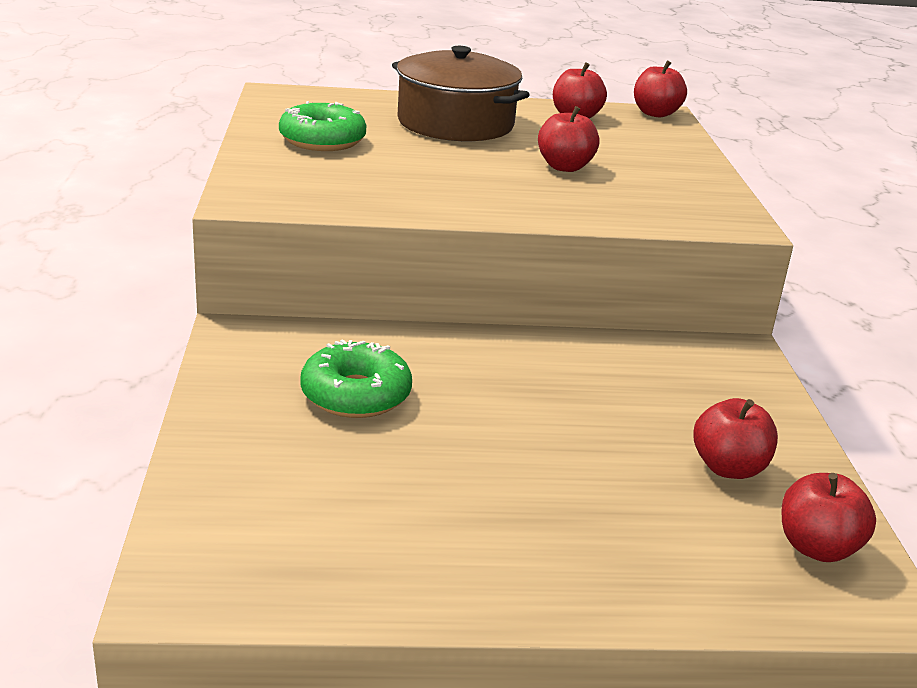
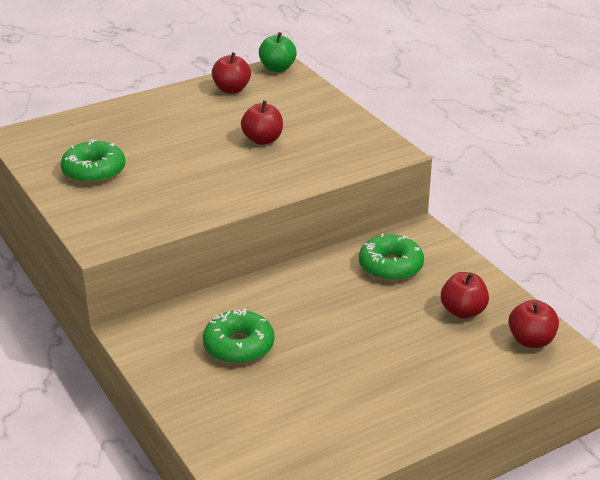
camera: 25 degrees left, 5 degrees up
brown pot [392,46,530,141] -> none
red apple [634,60,687,117] -> green apple [259,32,297,72]
none -> green donut [359,234,424,281]

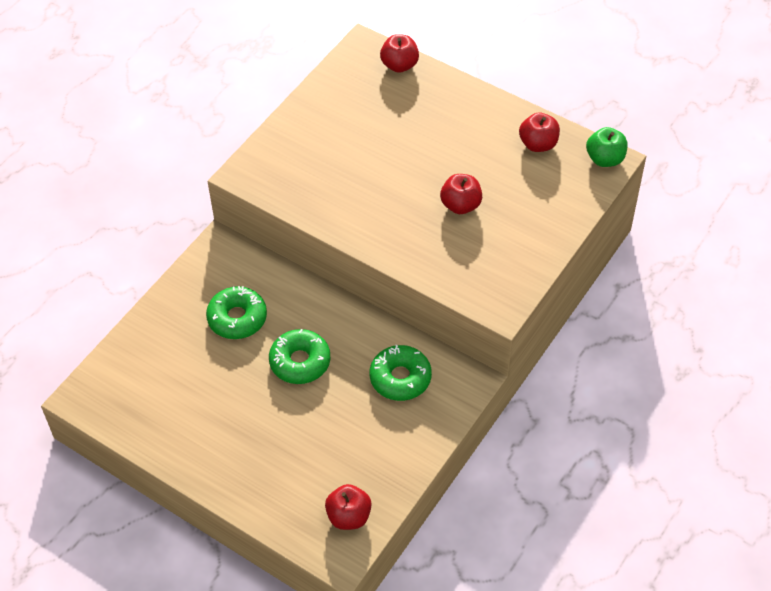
camera: 65 degrees right, 20 degrees up
green donut [61,140,125,184] -> green donut moved to [269,329,331,384]
red apple [441,272,489,319] -> red apple moved to [380,34,419,73]

